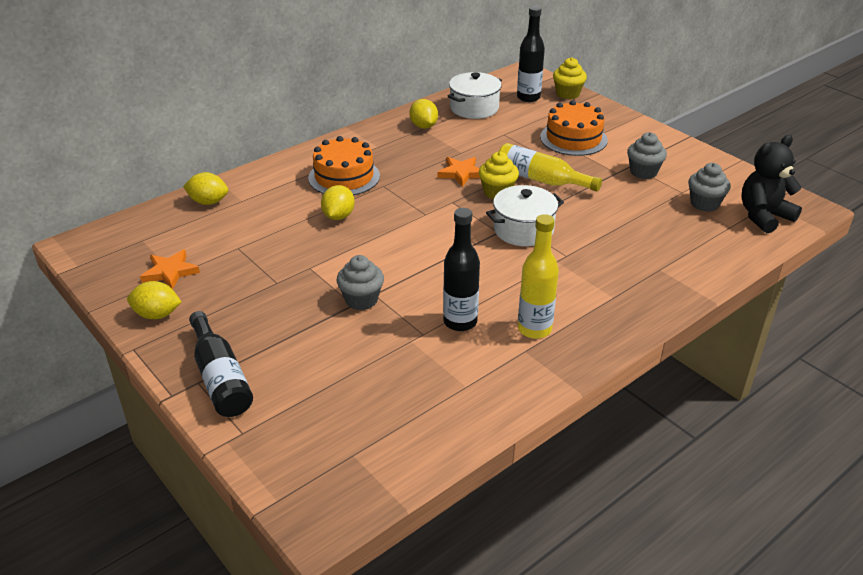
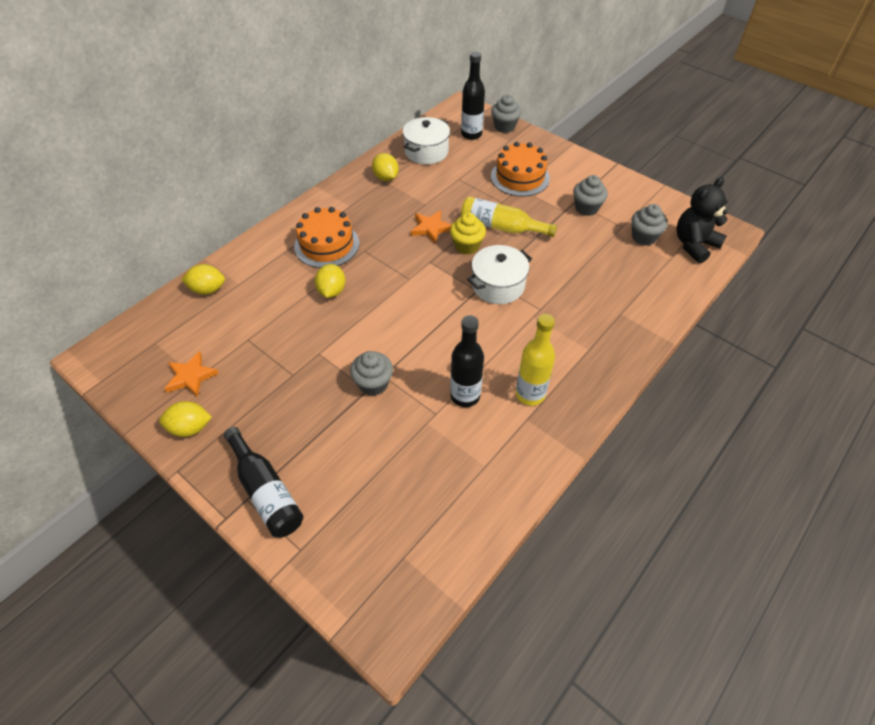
camera: 10 degrees left, 15 degrees up
yellow cupcake [553,57,587,99] -> grey cupcake [491,95,521,133]

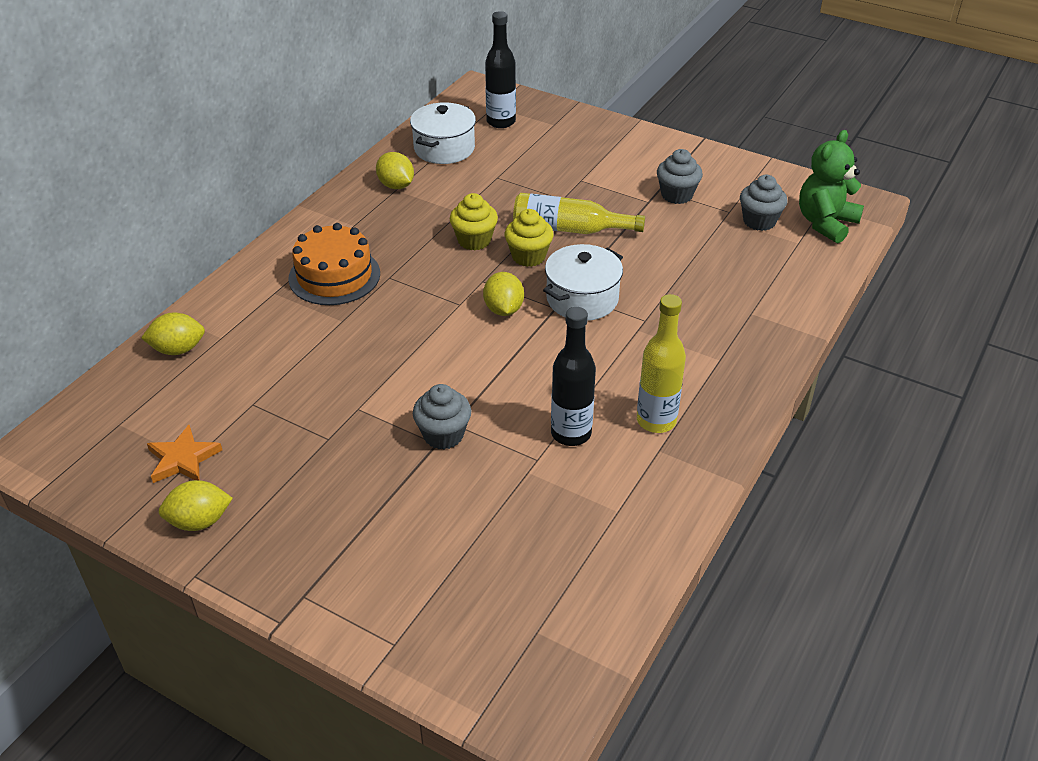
camera: 10 degrees left, 10 degrees down
black bottle [224,427,303,537] -> none
yellow lemon [315,264,345,298] -> yellow lemon moved to [483,272,524,316]
orange star [411,210,451,243] -> yellow cupcake [450,193,498,250]
grey cupcake [491,95,521,133] -> none
orange cake [491,142,550,197] -> none
black teddy bear [676,177,728,263] -> green teddy bear [799,130,864,243]

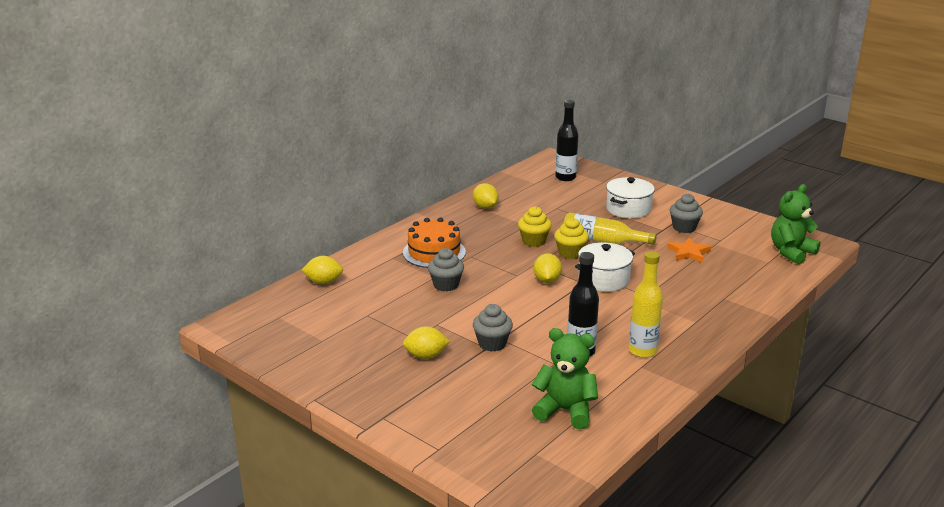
camera: 10 degrees right, 15 degrees down
orange star [147,425,222,483] -> orange star moved to [667,237,711,263]
yellow lemon [158,480,233,531] -> yellow lemon moved to [403,326,450,359]
white pot [410,102,476,164] -> white pot moved to [606,177,655,219]
grey cupcake [740,175,788,231] -> grey cupcake moved to [428,248,464,291]
none -> green teddy bear [532,328,598,429]

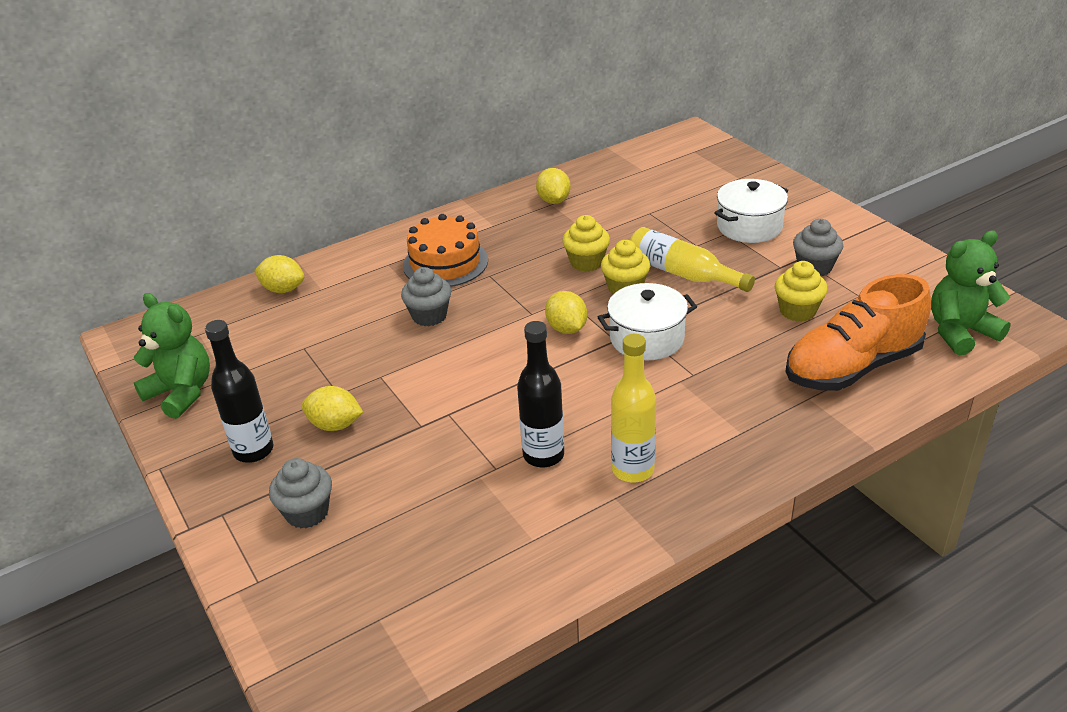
camera: 20 degrees right, 10 degrees up
grey cupcake [473,304,513,352] -> grey cupcake moved to [269,458,332,528]
green teddy bear [532,328,598,429] -> green teddy bear moved to [134,293,210,419]
yellow lemon [533,253,562,283] -> yellow lemon turned 45 degrees counterclockwise [545,291,587,334]
black bottle [555,100,578,181] -> black bottle moved to [205,320,274,463]
orange star [667,237,711,263] -> yellow cupcake [775,261,828,322]
none -> orange shoe [785,274,931,391]

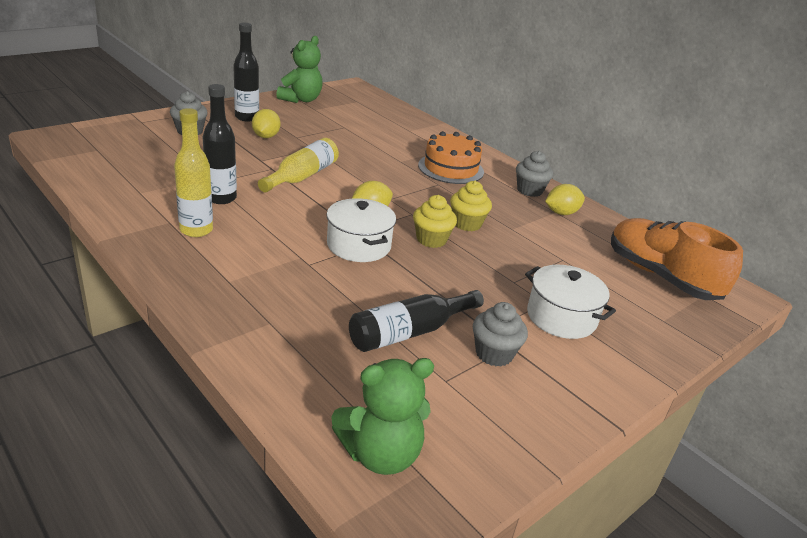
camera: 75 degrees right, 5 degrees down
yellow lemon [254,255,304,293] -> none
grey cupcake [401,267,451,326] -> grey cupcake moved to [516,151,553,197]
yellow bottle [630,227,755,292] -> yellow bottle moved to [258,138,339,193]
yellow cupcake [775,261,828,322] -> black bottle [349,290,484,352]
orange shoe [785,274,931,391] -> orange shoe moved to [611,218,743,300]
green teddy bear [931,230,1011,355] -> green teddy bear turned 105 degrees clockwise [331,358,434,475]

